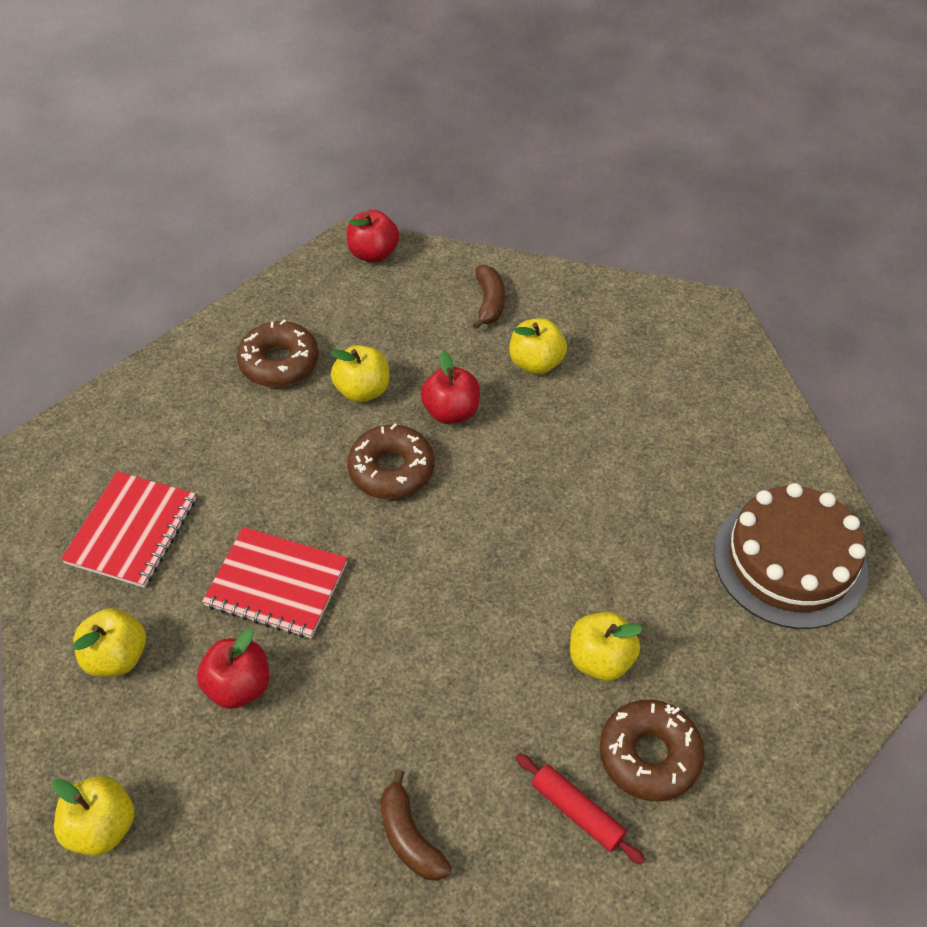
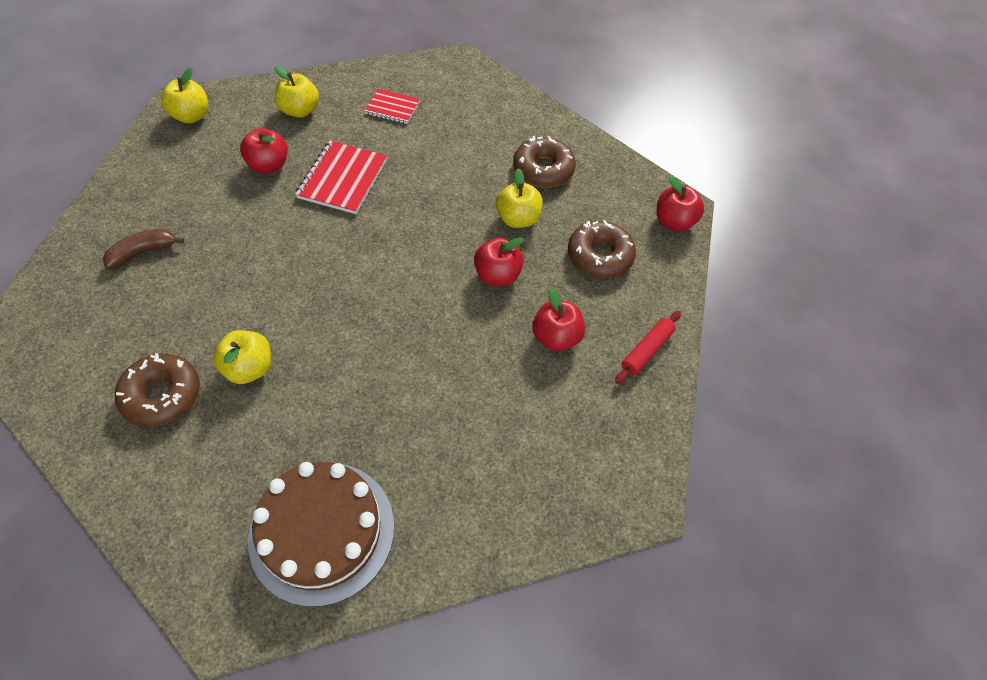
camera: 85 degrees right, 5 degrees up
red notebook [61,471,196,588] -> red notebook [365,88,420,124], size x0.62
brown donut [347,423,434,499] -> brown donut moved to [568,220,636,278]
brown banana [473,265,505,329] -> none
yellow apple [509,318,567,374] -> red apple [532,288,585,351]
red rolling pin [516,753,645,865] -> red rolling pin moved to [615,311,681,384]

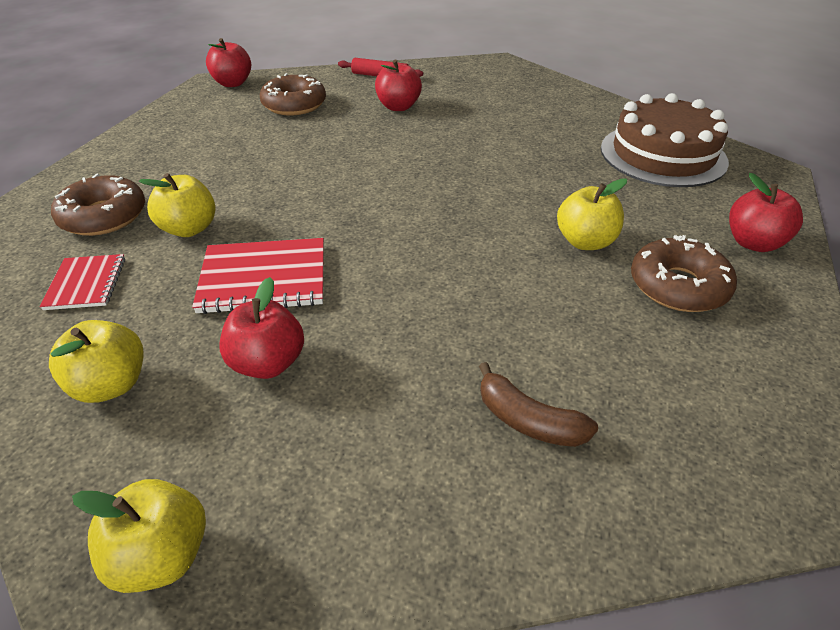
camera: 110 degrees left, 15 degrees down
red apple [474,237,524,286] -> red apple moved to [729,173,803,252]
yellow apple [496,168,543,228] -> yellow apple moved to [139,173,215,237]
brown donut [513,136,576,187] -> brown donut moved to [51,173,145,236]

